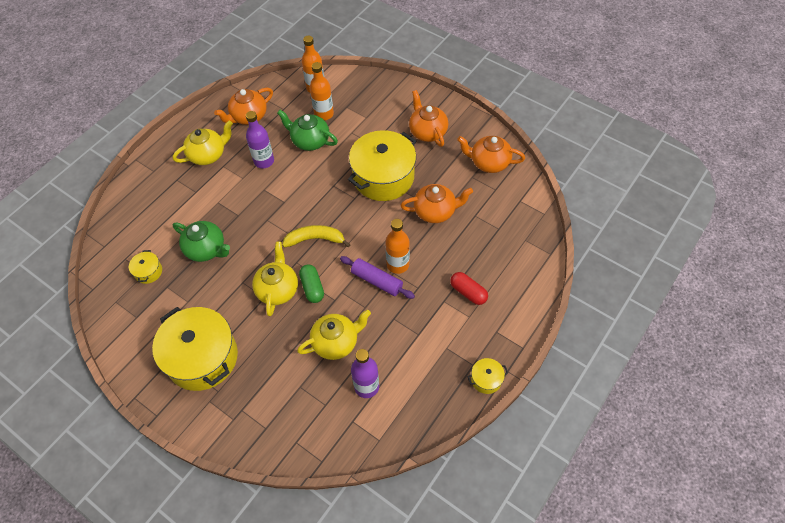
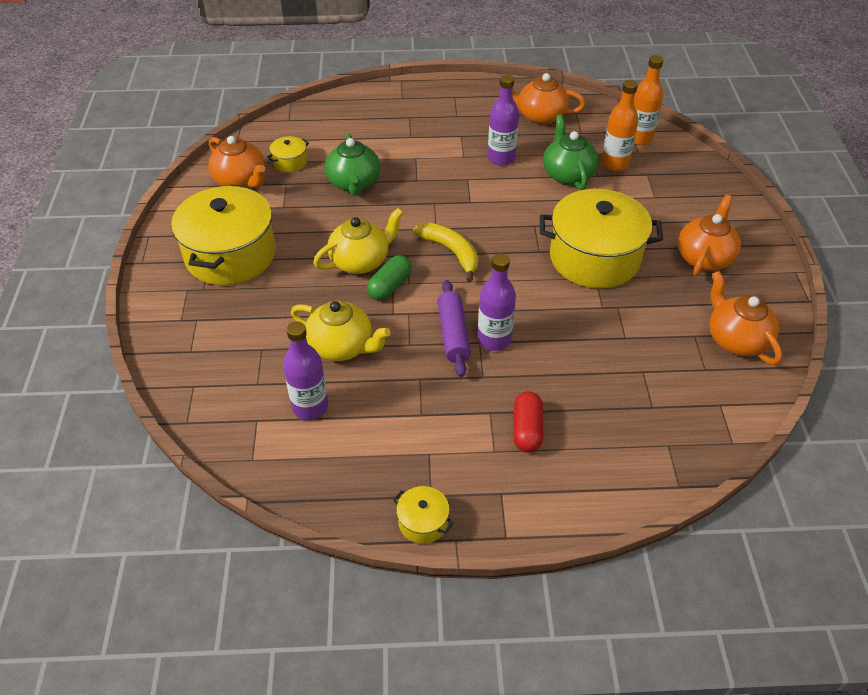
camera: 50 degrees right, 10 degrees down
yellow teapot [173,121,233,165] -> none
orange bottle [385,219,410,274] -> purple bottle [478,253,516,351]
orange teapot [400,184,473,223] -> orange teapot moved to [208,136,265,188]

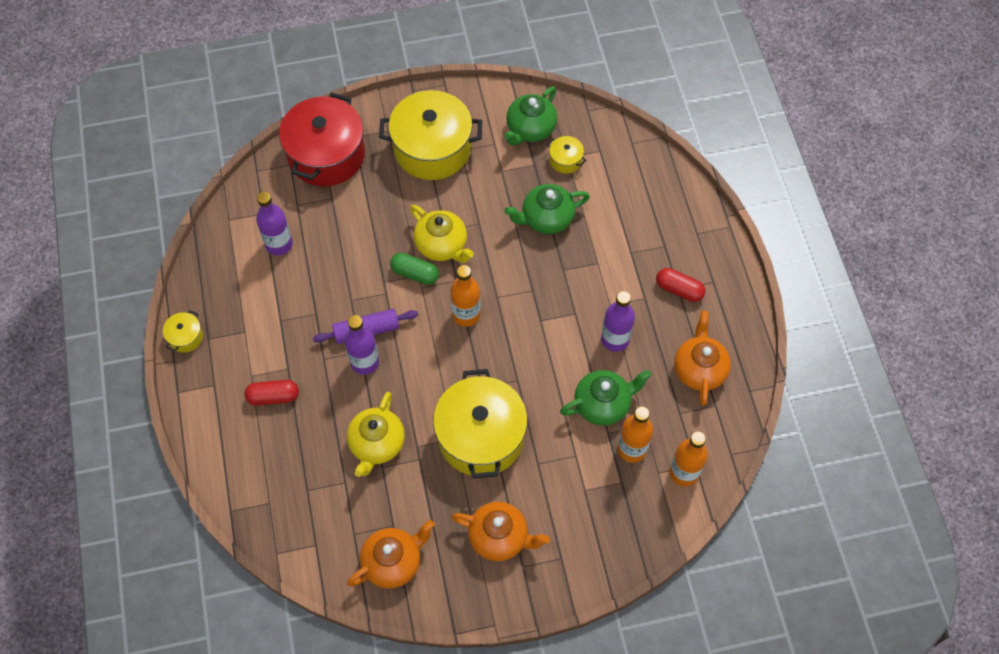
camera: 80 degrees right, 15 degrees up
orange teapot [208,136,265,188] -> green teapot [504,86,557,146]
yellow teapot [291,300,391,361] -> yellow teapot moved to [347,392,405,477]
yellow banana [413,223,478,282] -> orange bottle [450,265,480,327]
none -> red pot [279,92,365,187]
none -> red capsule [656,268,705,302]

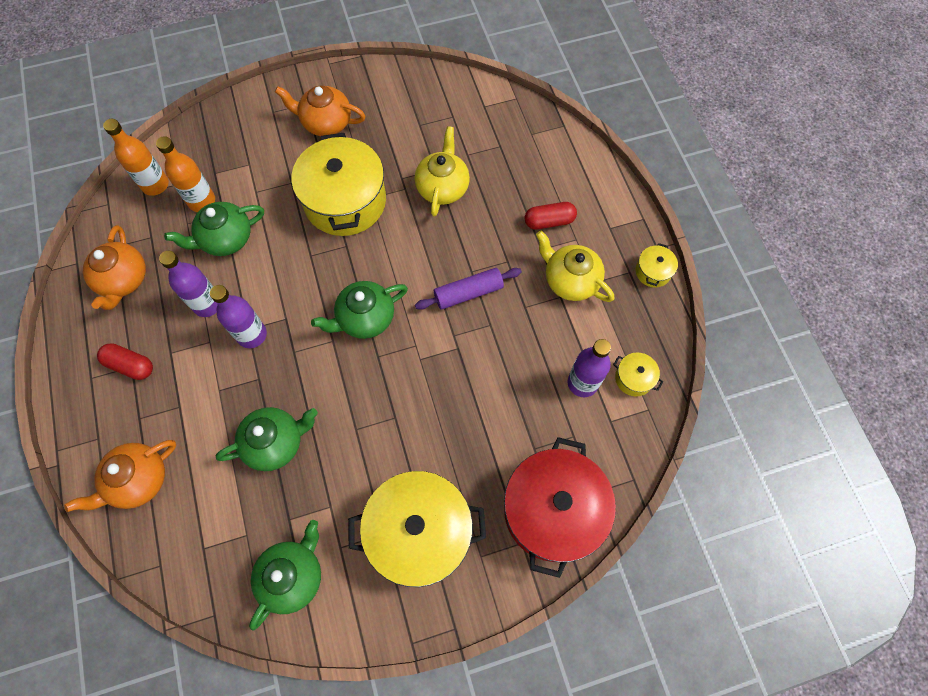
camera: 175 degrees right, 5 degrees up
purple bottle [344,315,379,375] -> purple bottle moved to [210,285,267,348]
orange teapot [347,520,435,589] -> orange teapot moved to [64,440,176,512]
green capsule [390,253,439,285] -> none
yellow teapot [410,205,474,263] -> yellow teapot moved to [536,231,614,302]
orange bottle [450,265,480,327] -> green teapot [311,281,408,339]
yellow pot [547,136,586,174] -> yellow pot moved to [613,353,663,397]

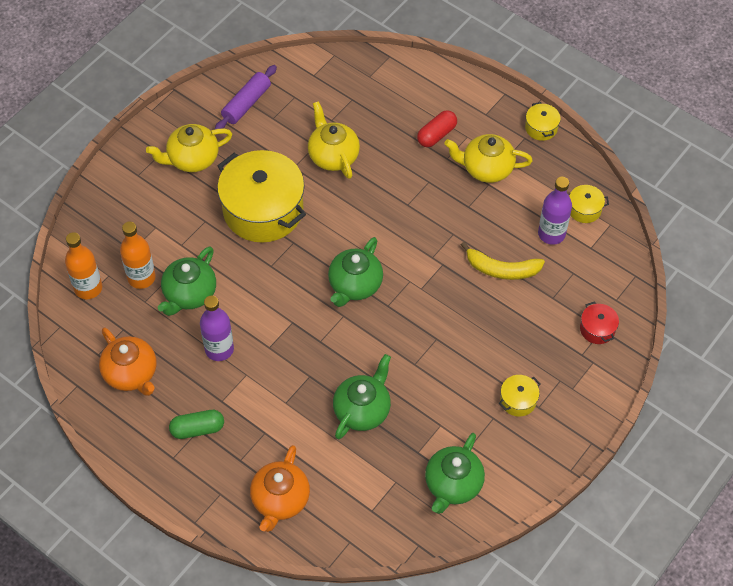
camera: 35 degrees left, 10 degrees down
red capsule [97,343,153,380] -> green capsule [169,410,224,439]
purple bottle [210,285,267,348] -> none
green teapot [249,520,321,631] -> green teapot turned 150 degrees counterclockwise [425,433,485,514]
orange teapot [275,86,365,136] -> yellow teapot [146,124,232,172]
yellow pot [348,471,486,587] -> yellow pot [499,375,541,417], size x0.42
purple rolling pin [415,268,522,310] -> purple rolling pin moved to [215,65,277,129]
red pot [504,437,616,578] -> red pot [580,301,619,344], size x0.42
none -> yellow banana [461,242,545,280]

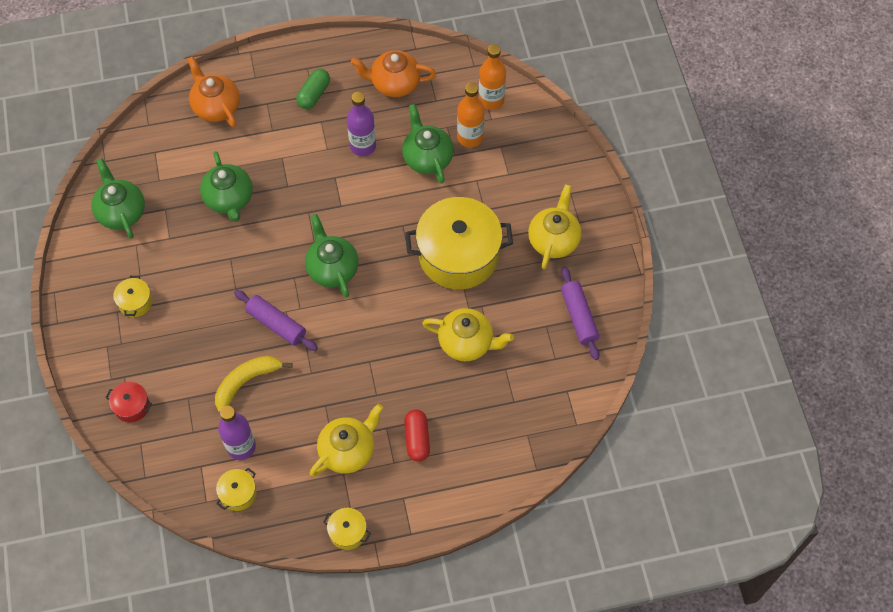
camera: 130 degrees right, 5 degrees up
none -> purple rolling pin [234,290,318,351]

